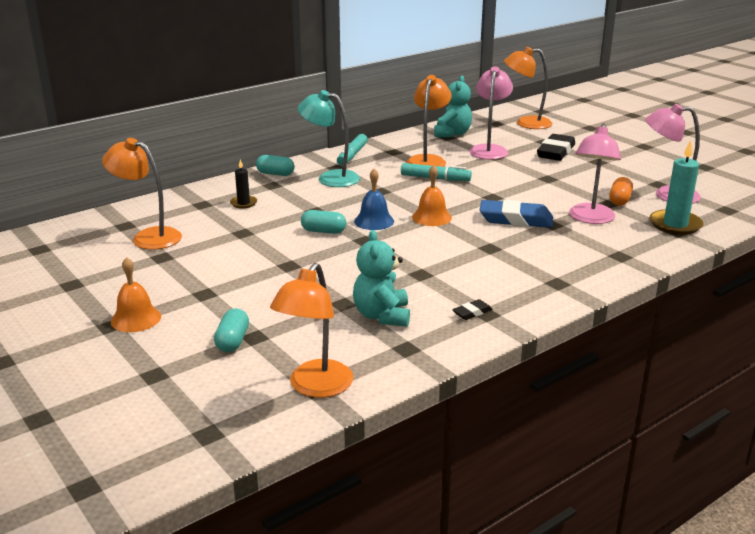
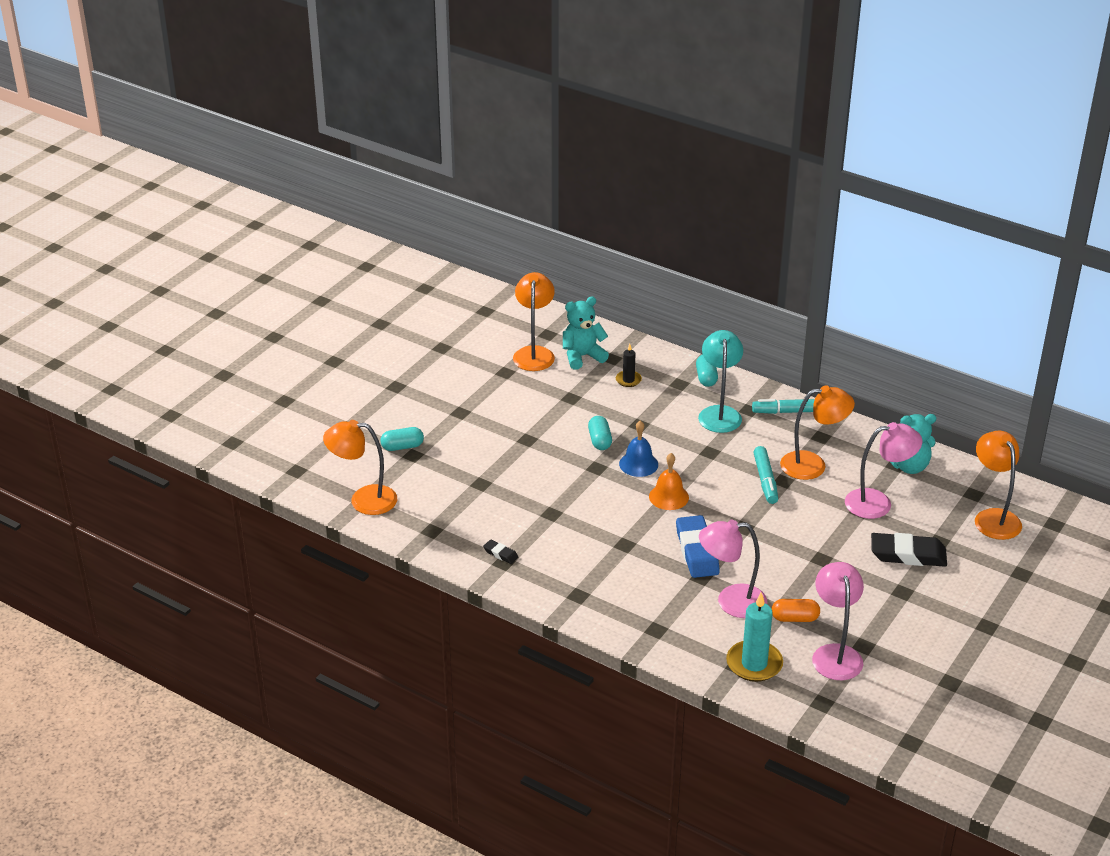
camera: 70 degrees right, 10 degrees up
orange bell [111,257,161,332] -> none
turquoise teddy bear [353,230,410,327] -> turquoise teddy bear moved to [563,296,609,370]

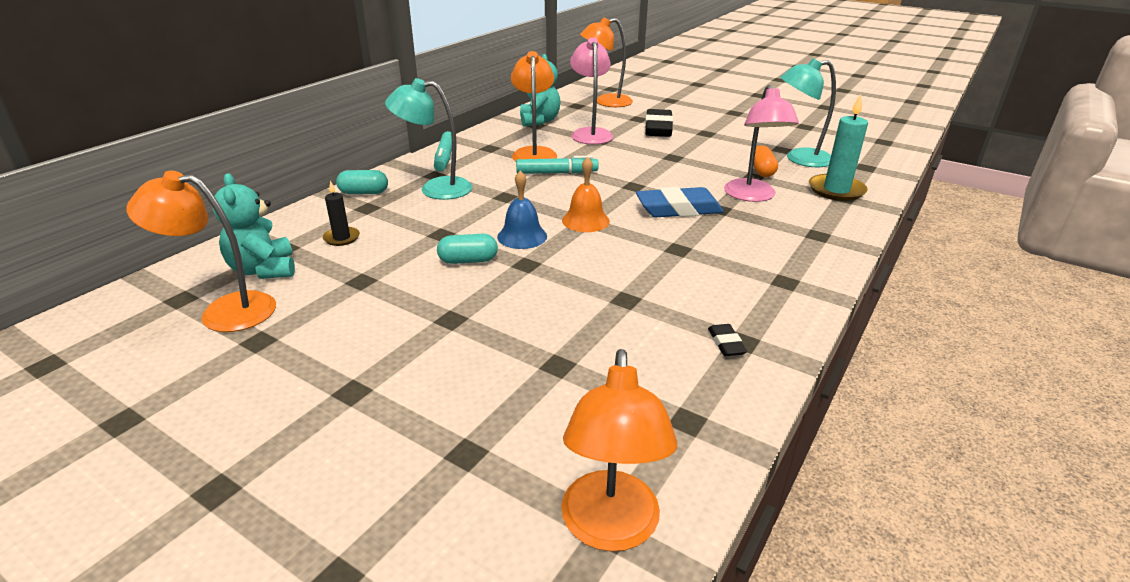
camera: 90 degrees left, 5 degrees down
turquoise capsule [380,427,424,451] -> none
black eraser [483,540,518,564] -> black eraser turned 45 degrees counterclockwise [708,324,747,356]
pink lamp [812,562,864,680] -> turquoise lamp [780,58,836,167]

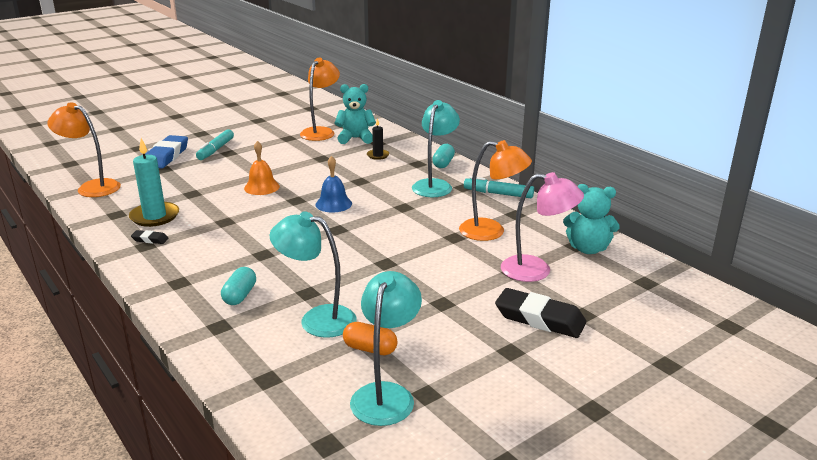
camera: 110 degrees right, 5 degrees down
turquoise capsule [437,234,498,264] -> turquoise capsule moved to [221,267,256,305]
turquoise marker [516,156,599,174] -> turquoise marker moved to [196,129,234,160]
orange bell [562,157,610,232] -> orange bell moved to [244,141,280,195]
orange lamp [580,17,633,107] -> none
blue eraser [636,187,724,217] -> blue eraser moved to [145,135,188,168]
pink lamp [724,85,799,202] -> turquoise lamp [270,211,356,338]
turquoise candle [809,94,868,201] -> turquoise candle moved to [129,138,179,227]

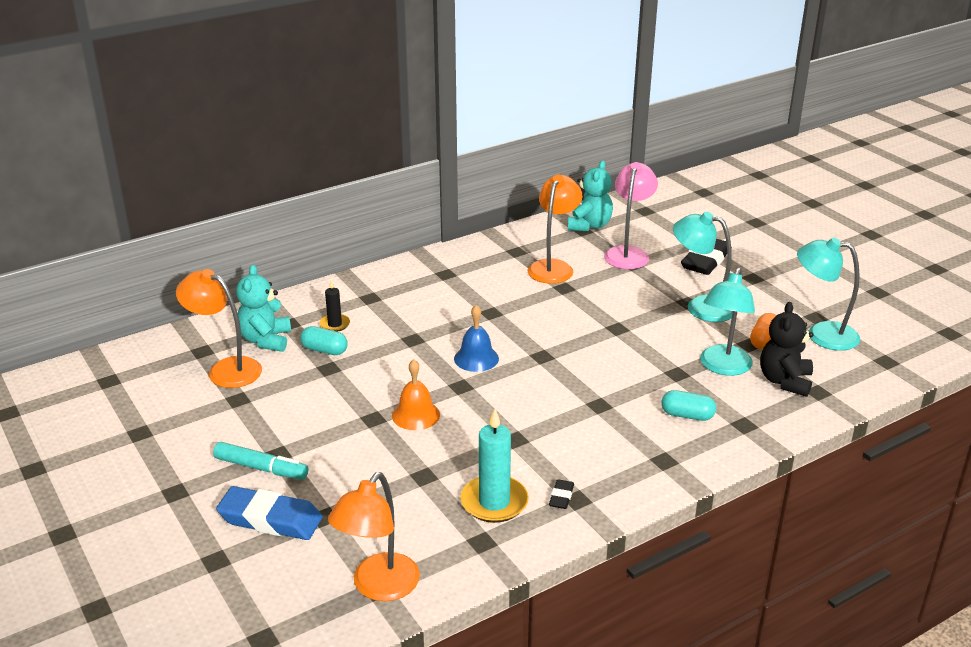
camera: 85 degrees left, 5 degrees up
turquoise lamp [412,100,460,197] -> turquoise lamp moved to [673,212,733,322]
turquoise capsule [432,144,455,168] -> turquoise capsule moved to [300,326,348,355]
turquoise marker [464,176,534,198] -> none
none -> black teddy bear [760,302,813,397]

